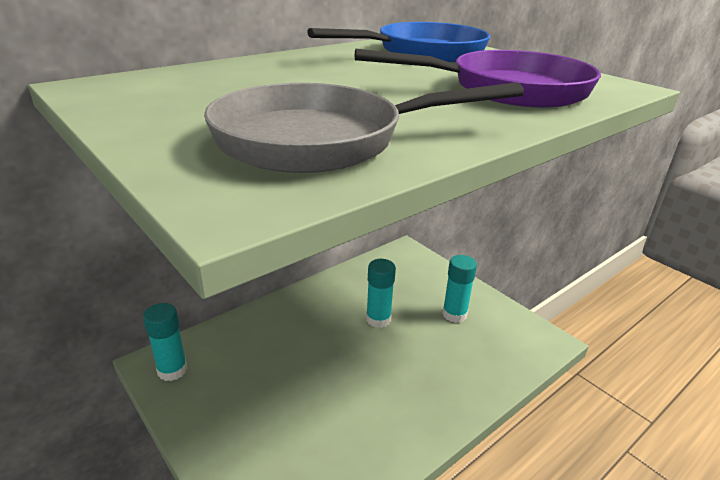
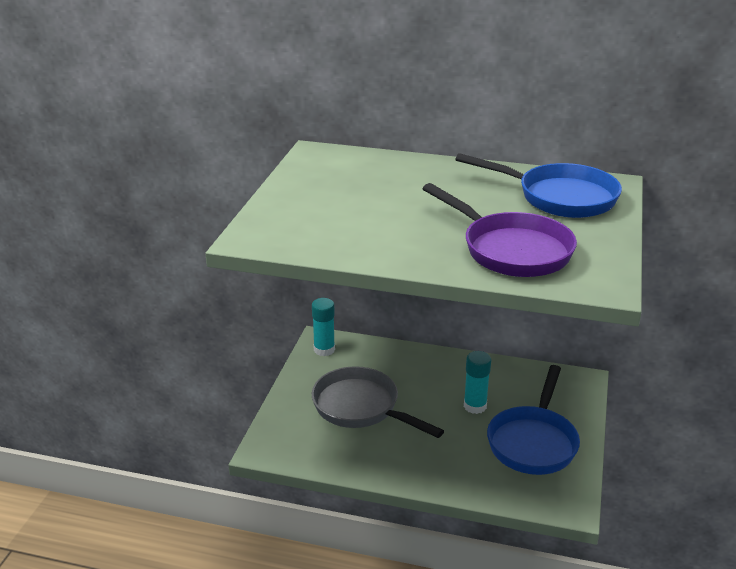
camera: 55 degrees right, 0 degrees up
grey pan [204,82,524,173] -> grey pan moved to [312,366,444,438]
turquoise glue stick [442,255,477,323] -> blue pan [487,365,580,475]

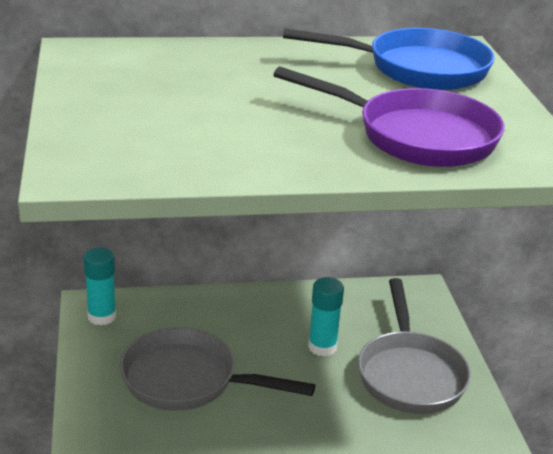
camera: 25 degrees left, 0 degrees up
blue pan [487,365,580,475] -> grey pan [358,278,471,414]

